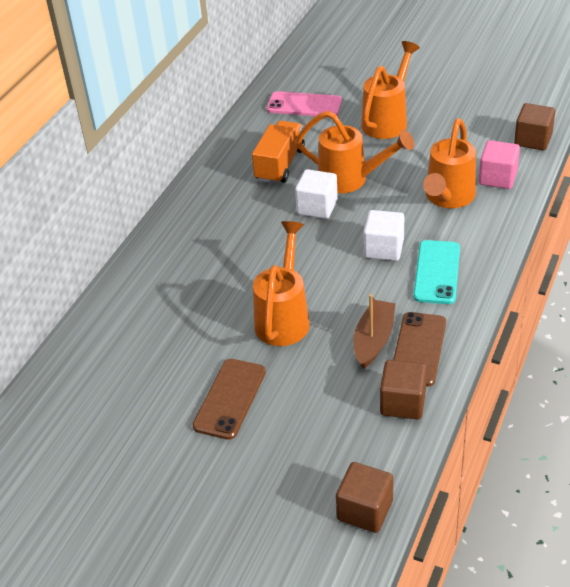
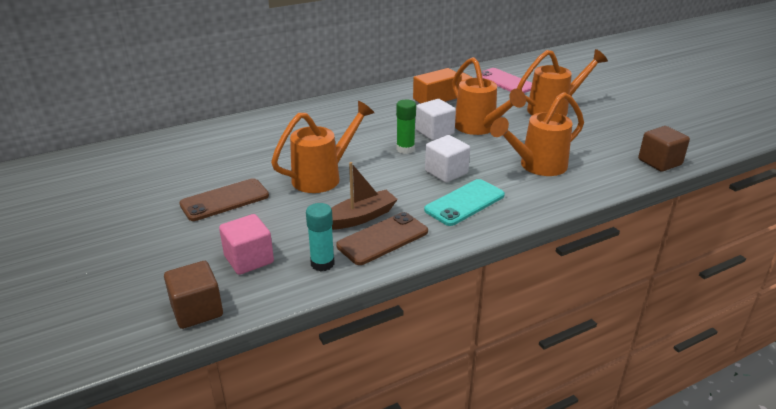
camera: 35 degrees right, 10 degrees down
brown cube [380,360,427,420] -> turquoise glue stick [306,203,335,271]
pink cube [479,140,520,189] -> pink cube moved to [219,214,274,275]
none -> green glue stick [396,100,416,154]

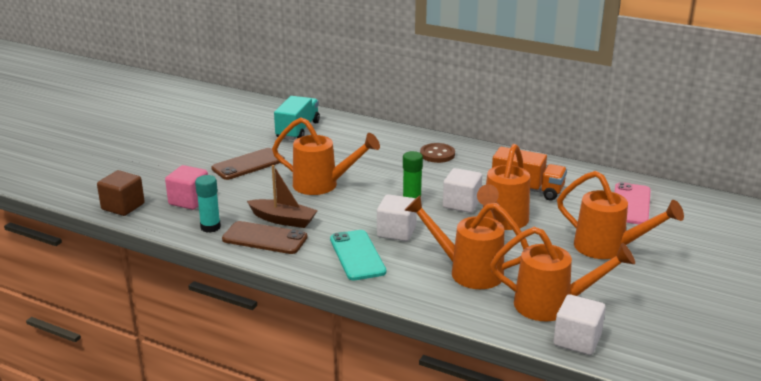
camera: 55 degrees right, 5 degrees down
brown phone [179,178,269,221] -> brown phone turned 60 degrees counterclockwise [211,148,285,180]
turquoise phone [424,179,505,226] -> turquoise phone turned 60 degrees clockwise [330,230,386,280]
brown cube [638,126,690,172] -> white cube [554,294,606,355]
none -> turquoise truck [274,96,320,140]
none -> brown button [420,143,455,163]
none -> orange watering can [490,227,635,321]

